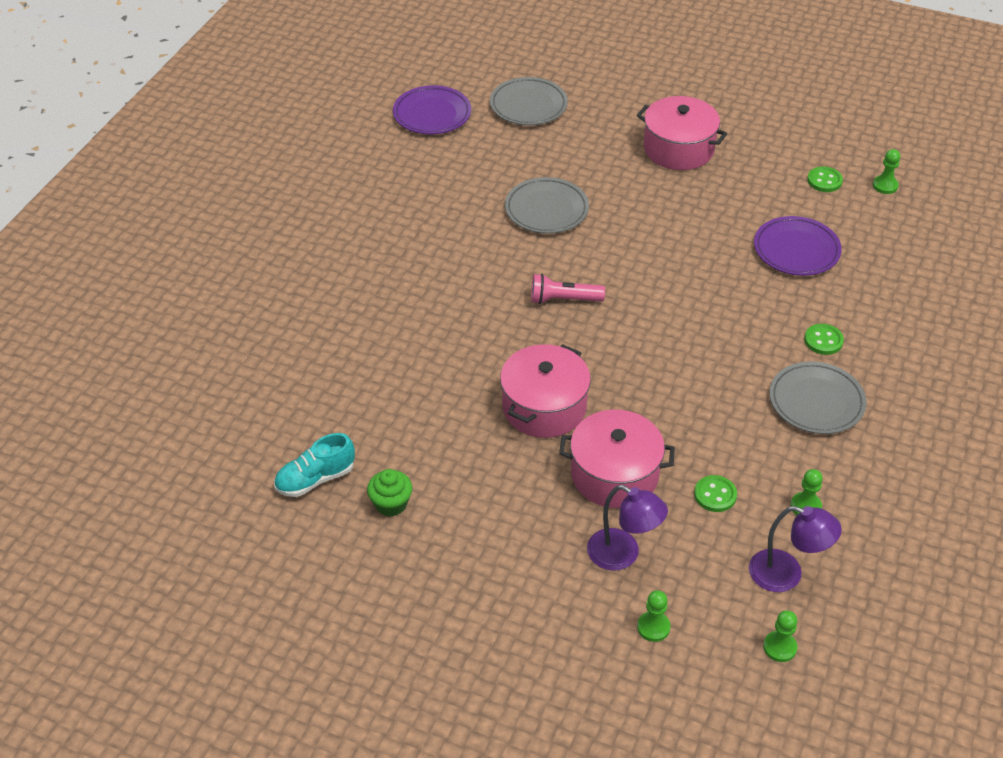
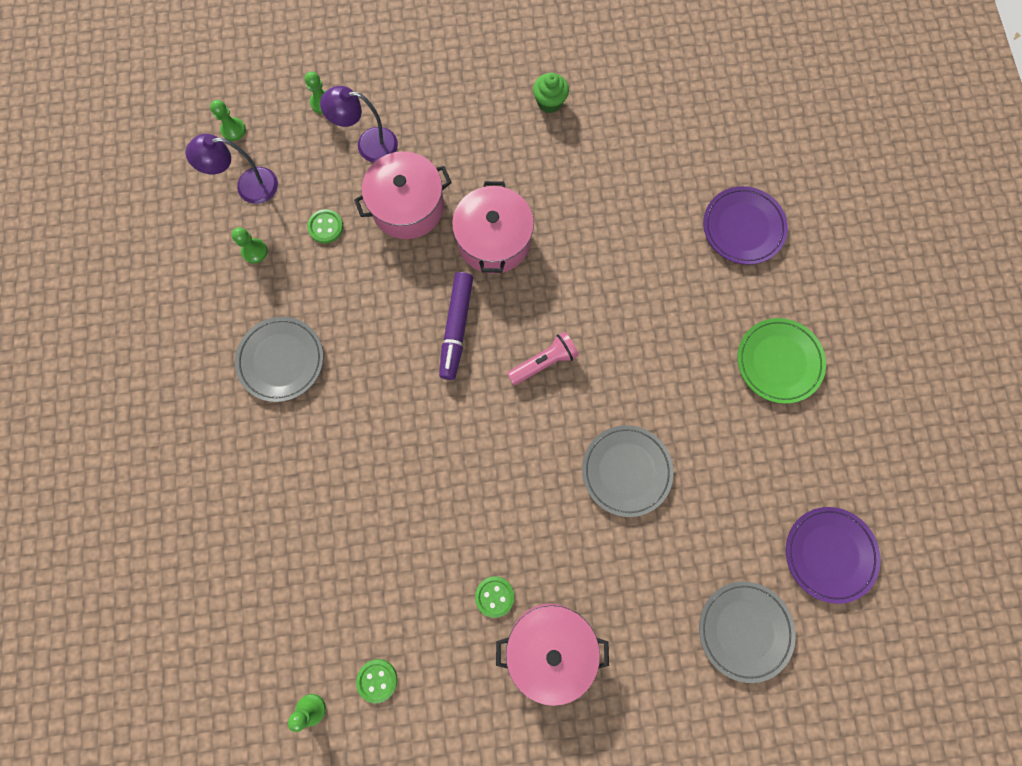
camera: 150 degrees right, 30 degrees up
turquoise shoe [274,433,355,497] -> none
purple plate [754,216,842,276] -> purple plate moved to [703,186,788,265]
green button [804,324,844,355] -> green button moved to [475,576,514,618]
none -> purple marker [439,272,473,380]
none -> green plate [737,318,826,404]

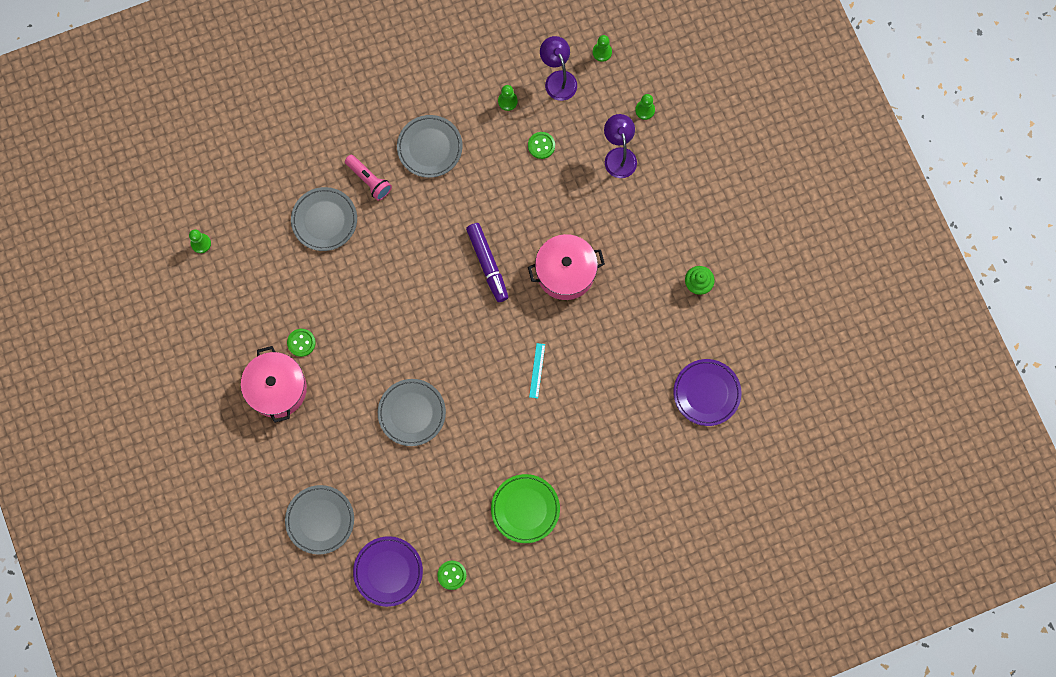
camera: 75 degrees right, 0 degrees up
pink pot [354,151,452,239] -> none
green button [356,659,397,703] -> green button moved to [437,561,467,590]
purple marker [439,272,473,380] -> purple marker turned 105 degrees counterclockwise [466,223,509,302]
pink flashlight [507,332,579,385] -> pink flashlight moved to [345,155,392,201]
purple plate [703,186,788,265] -> purple plate moved to [673,359,742,426]
none -> grey plate [291,187,357,251]
none -> turquoise ruler [529,343,545,399]

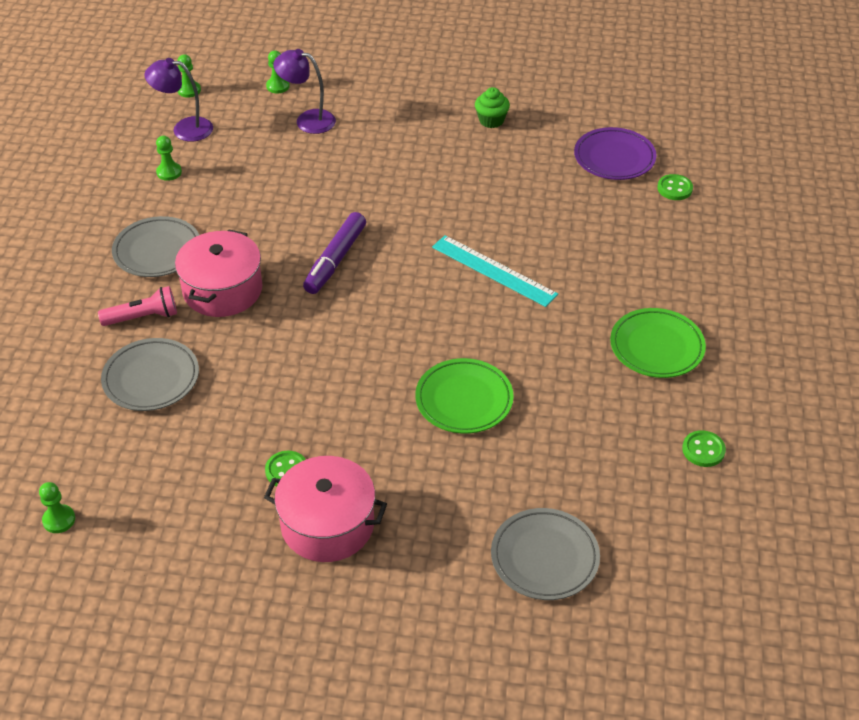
camera: 60 degrees left, 30 degrees down
purple plate [353,536,423,607] -> none
grey plate [378,379,446,446] -> green plate [415,358,514,434]
purple marker [466,223,509,302] -> purple marker turned 105 degrees clockwise [303,212,366,294]
green button [528,132,555,159] -> green button moved to [657,174,693,200]
pink pot [528,234,605,300] -> pink pot moved to [175,229,262,317]
turquoise ruler [529,343,545,399] -> turquoise ruler [432,235,558,307], size x1.90

